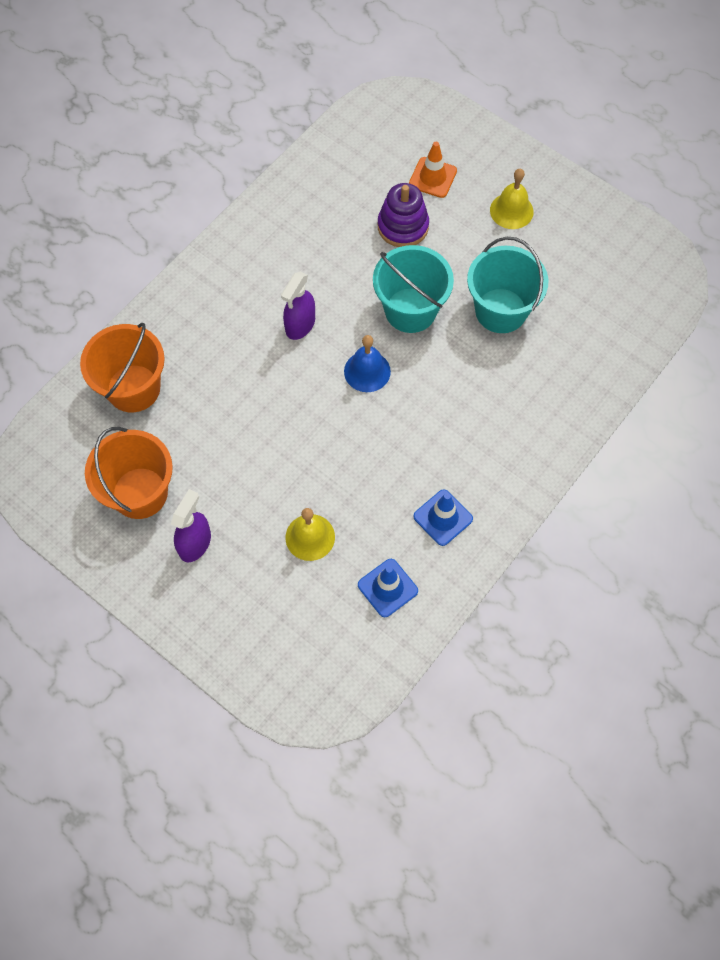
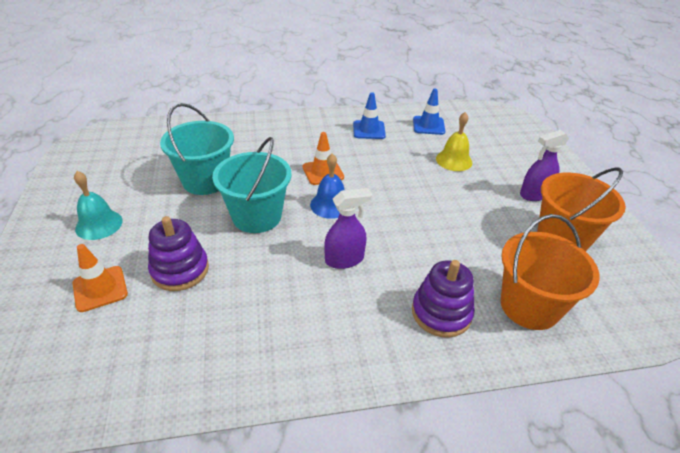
camera: 140 degrees left, 25 degrees down
yellow bell [490,169,534,229] -> turquoise bell [74,171,123,240]
none -> orange traffic cone [303,132,344,185]
none -> purple stacking toy [412,260,475,338]

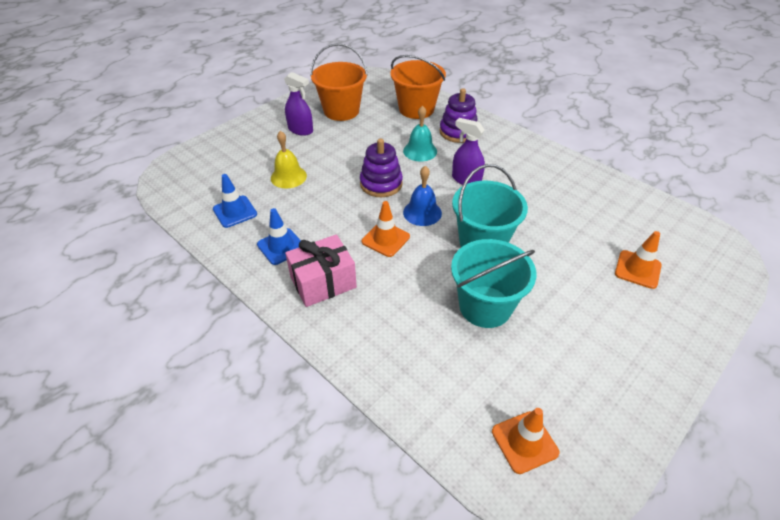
camera: 125 degrees left, 5 degrees up
turquoise bell [74,171,123,240] -> turquoise bell moved to [403,105,437,161]
purple stacking toy [148,216,209,291] -> purple stacking toy moved to [360,138,403,197]
none -> pink gift [285,234,357,307]
none -> orange traffic cone [492,408,559,474]

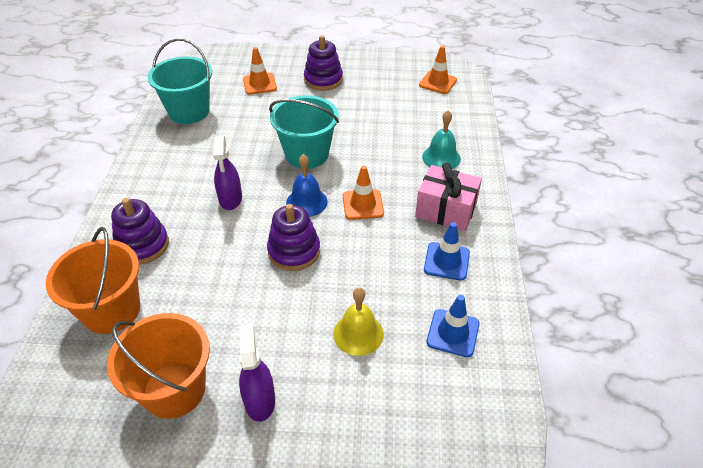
camera: 130 degrees left, 0 degrees up
turquoise bell [403,105,437,161] -> turquoise bell moved to [422,110,461,169]
turquoise bucket [451,239,536,328] -> turquoise bucket moved to [148,38,212,124]
none -> purple stacking toy [304,35,343,91]

